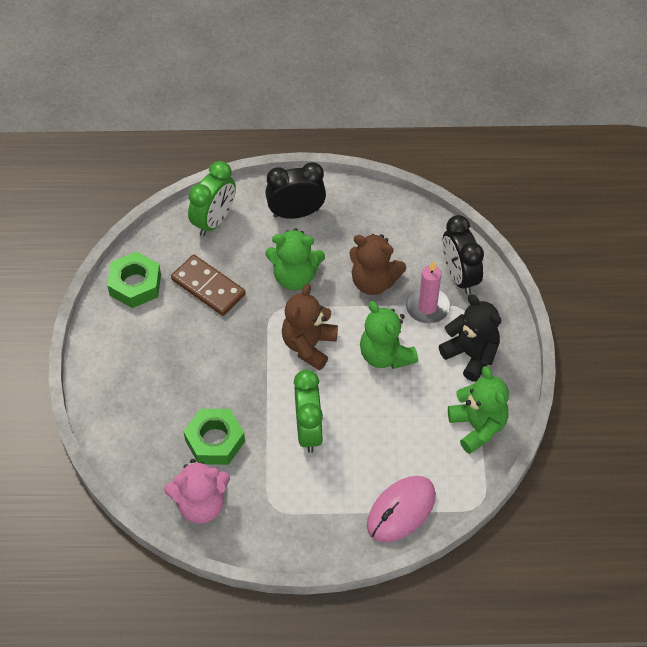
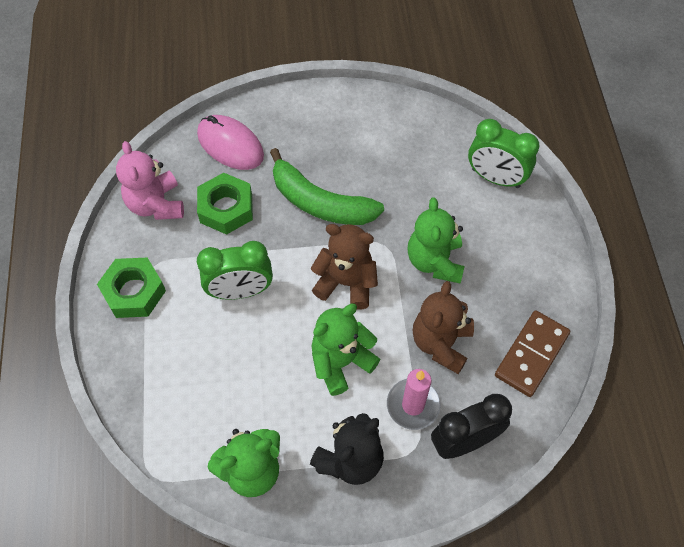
camera: 85 degrees right, 5 degrees up
green nut [107,252,161,308] -> green nut moved to [97,258,166,318]
brown domino [171,255,246,316] -> brown domino moved to [495,310,570,397]
black clock [265,162,326,219] -> none
pink mouse [367,476,436,543] -> pink mouse moved to [197,115,264,170]
none -> green banana [270,148,384,225]

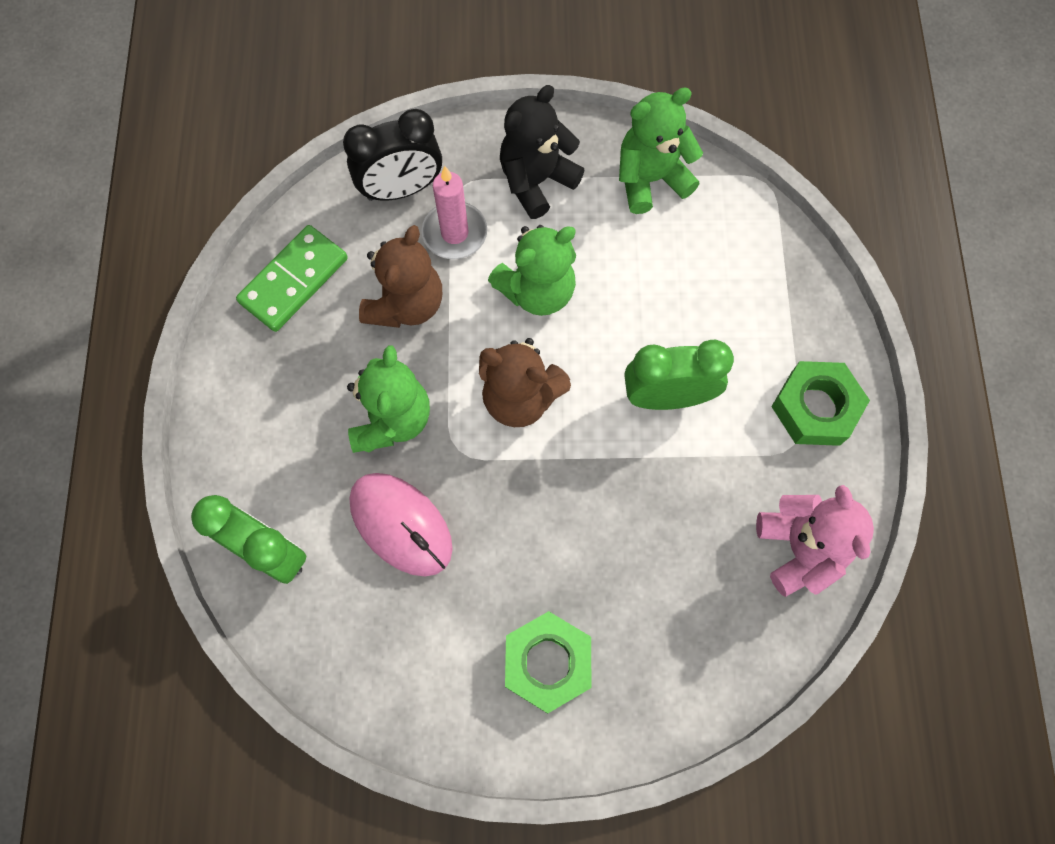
camera: 175 degrees left, 10 degrees up
pink mouse [197,115,264,170] -> pink mouse moved to [349,473,453,576]
green nut [197,173,253,235] -> green nut moved to [505,611,591,713]
green banana [270,148,384,225] -> none
brown domino [495,310,570,397] -> green domino [236,225,348,332]

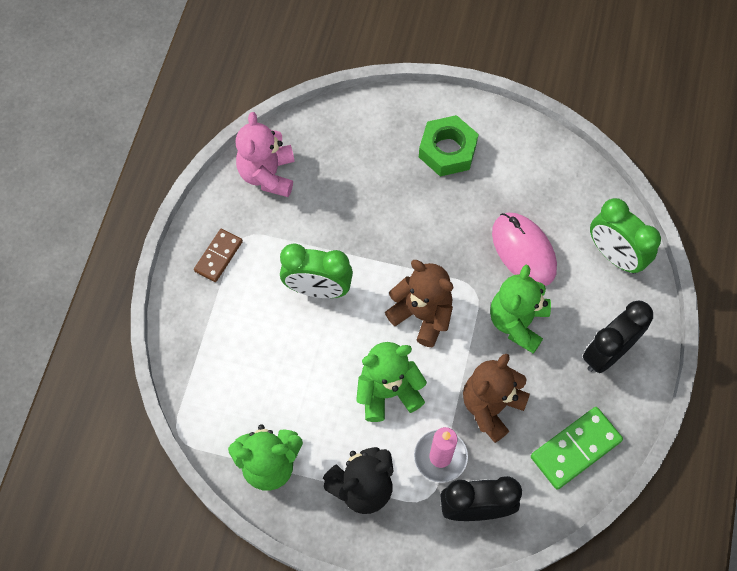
camera: 165 degrees left, 5 degrees down
green nut [771,361,870,446] -> brown domino [194,229,243,282]
none -> black clock [583,301,653,373]

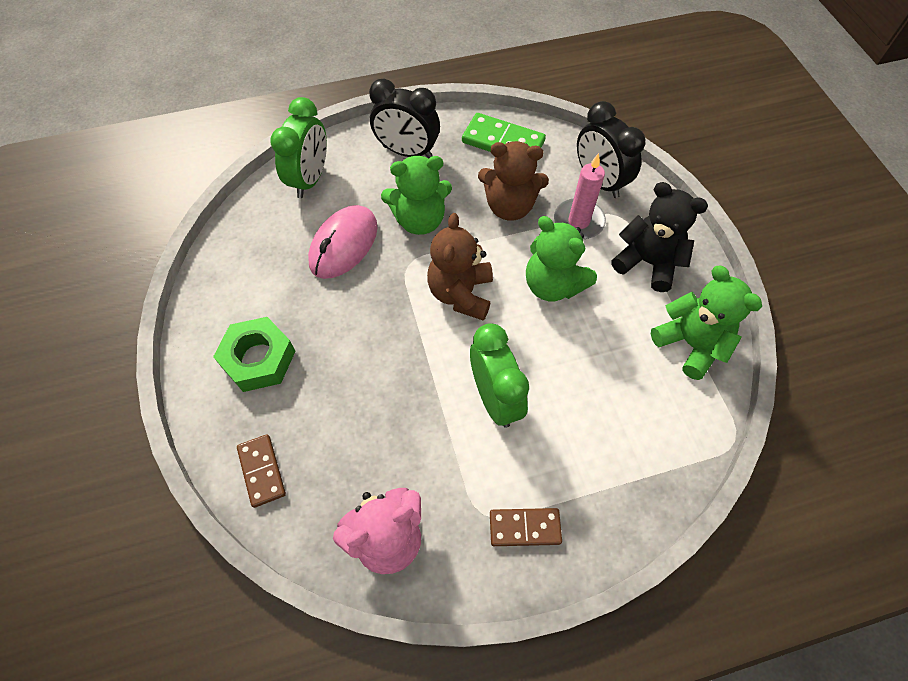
camera: 120 degrees left, 5 degrees down
none -> brown domino [237,434,286,508]

